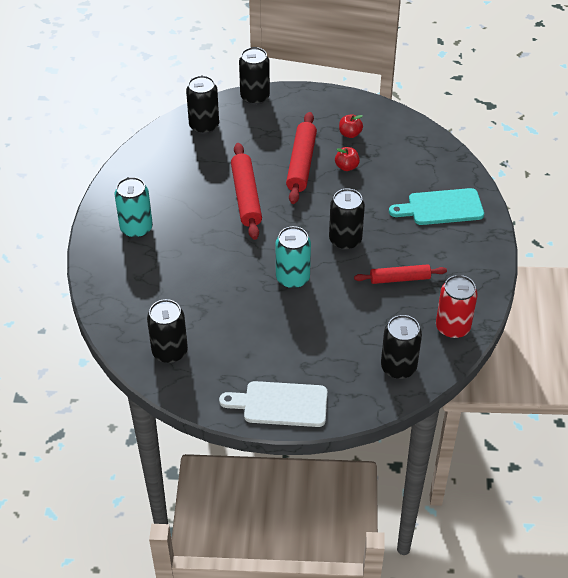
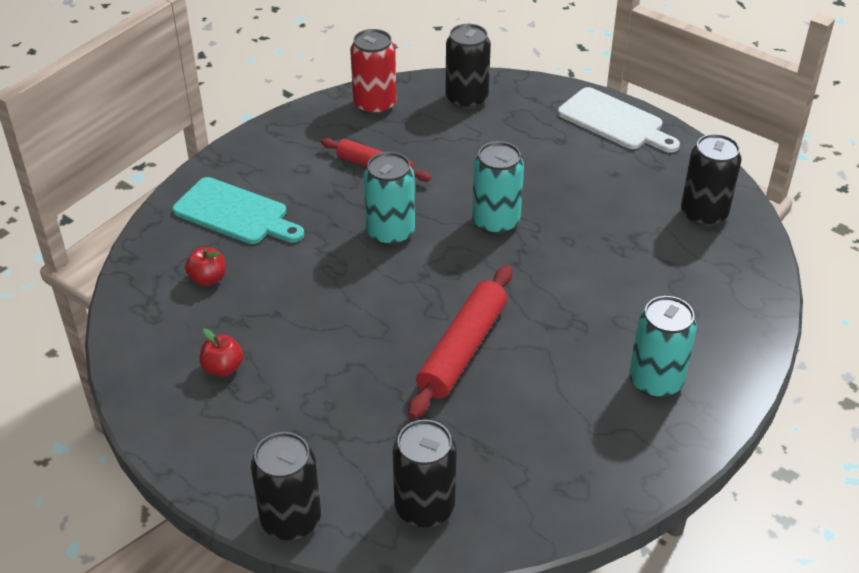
camera: 145 degrees left, 5 degrees down
red rolling pin [286,112,317,204] -> none
black can [329,188,365,250] -> turquoise can [363,152,415,246]
red apple [335,147,360,171] -> red apple moved to [185,247,226,286]

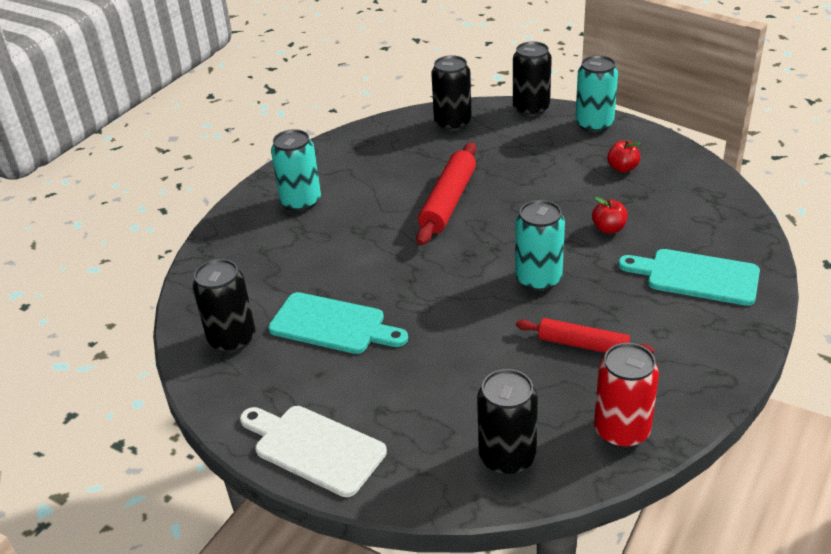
camera: 175 degrees right, 5 degrees down
red apple [185,247,226,286] -> red apple moved to [592,197,627,234]
turquoise can [472,141,524,235] -> turquoise can moved to [575,55,618,133]
none -> turquoise cutting board [268,292,408,354]

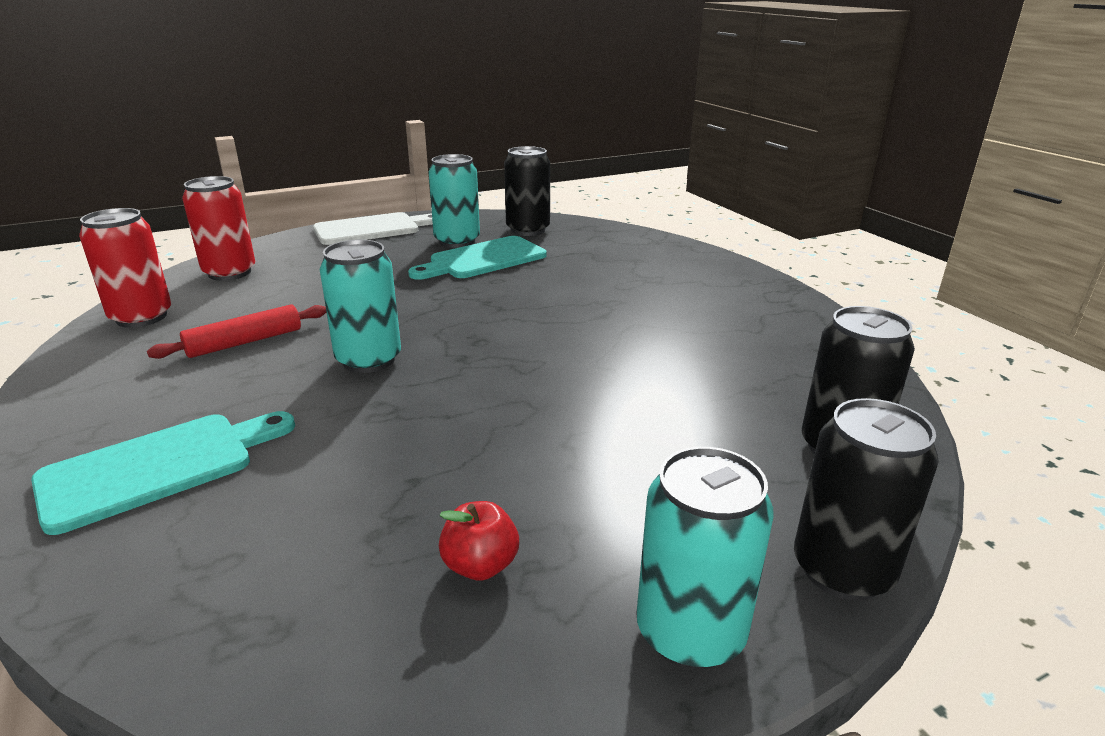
camera: 120 degrees right, 10 degrees down
turquoise can [271,129,321,212] -> turquoise can moved to [429,154,480,248]
red rolling pin [416,142,476,245] -> none
black can [477,369,538,475] -> red can [182,176,255,281]
red apple [592,197,627,234] -> none

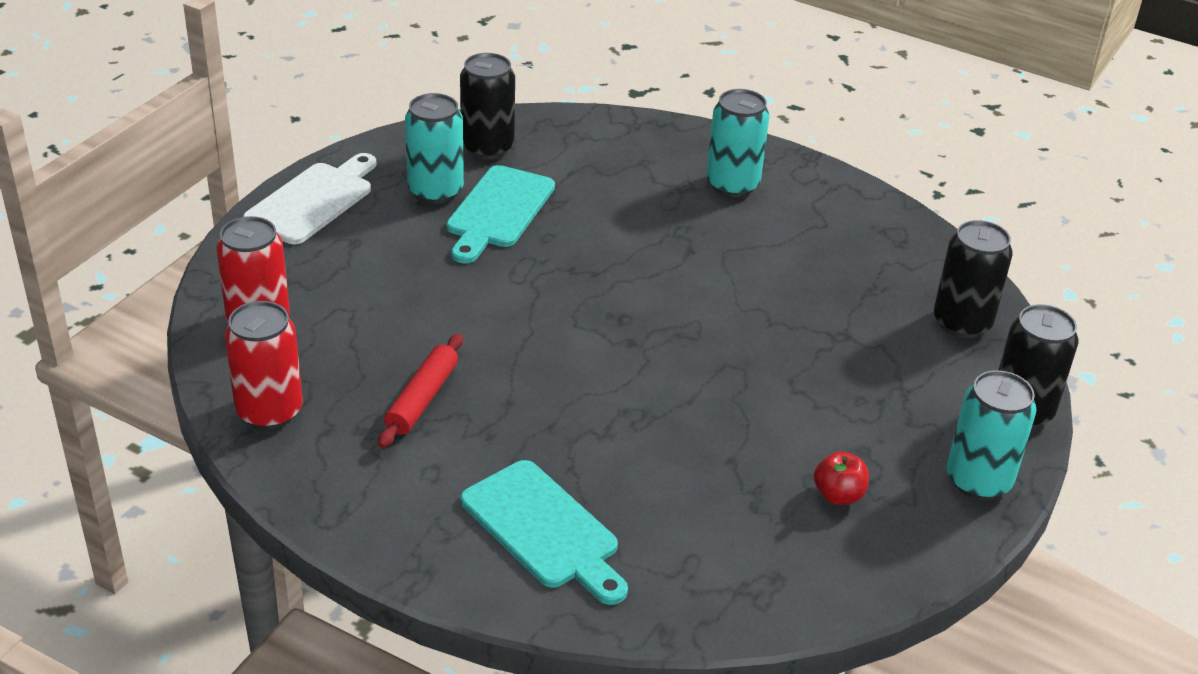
camera: 35 degrees left, 10 degrees up
turquoise cutting board [31,411,295,535] -> turquoise cutting board turned 120 degrees clockwise [461,460,628,605]
turquoise can [319,240,401,373] -> turquoise can moved to [706,89,770,197]

